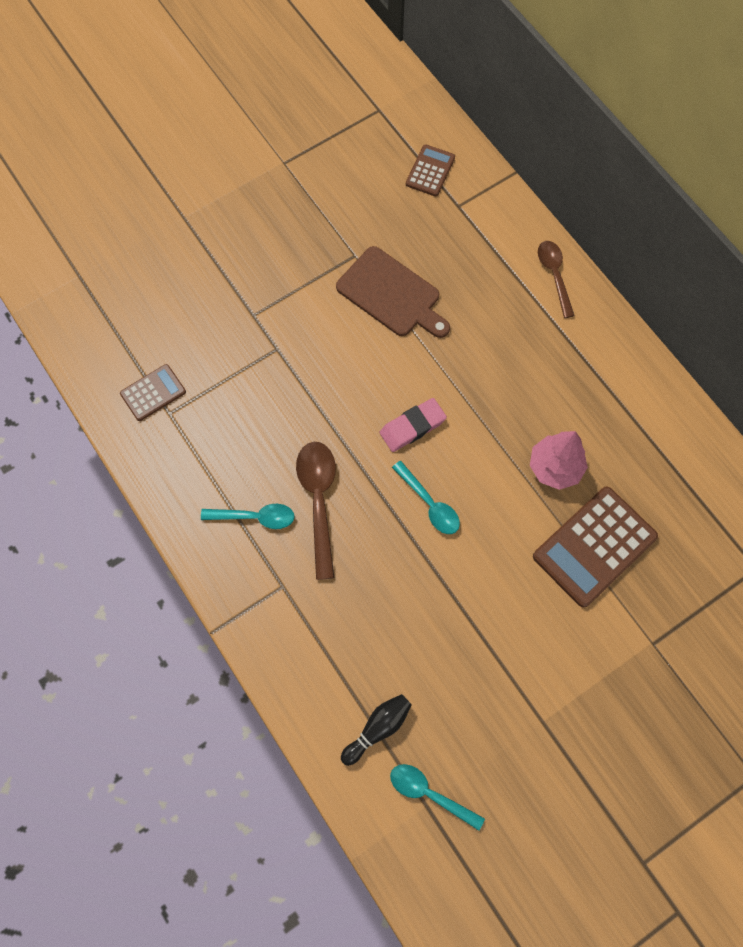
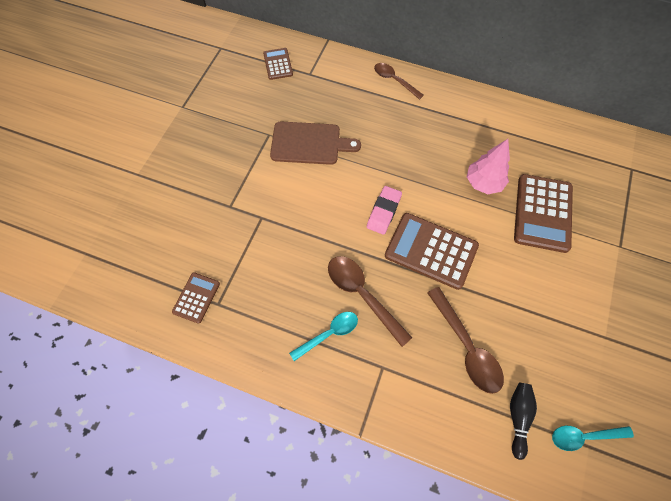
camera: 35 degrees left, 5 degrees down
turquoise spoon [392,461,460,534] -> brown calculator [385,213,479,290]
none -> brown spoon [427,287,504,394]

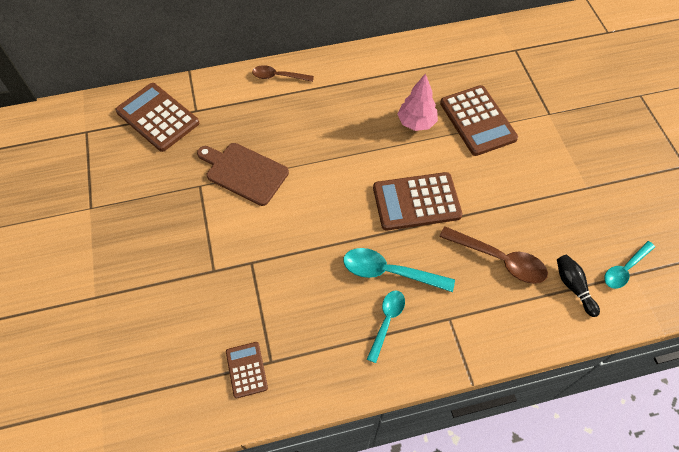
camera: 35 degrees left, 5 degrees down
brown calculator [263,48,293,80] -> brown calculator [115,83,199,152], size x1.84
brown cutting board [270,122,361,165] -> brown cutting board turned 120 degrees counterclockwise [197,143,289,206]
brown spoon [328,256,413,347] -> turquoise spoon [343,248,455,292]
pink eraser [367,186,402,235] -> none

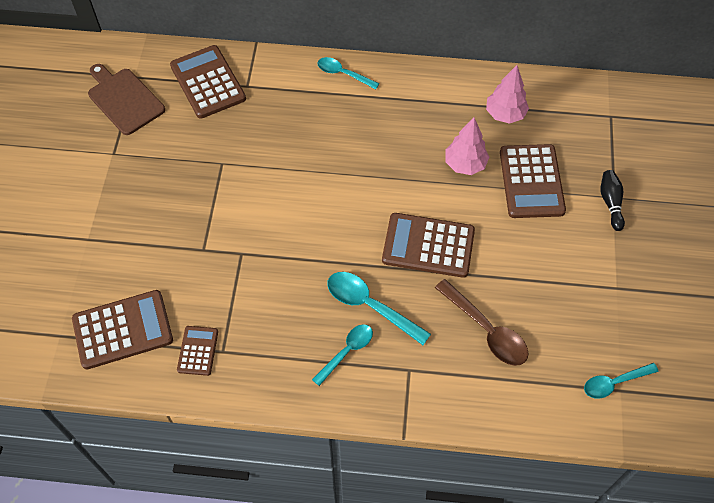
camera: 20 degrees right, 0 degrees up
brown cutting board [197,143,289,206] -> brown cutting board moved to [88,64,165,135]
brown spoon [252,65,314,82] -> turquoise spoon [317,57,379,89]
black bowling pin [557,254,600,317] -> black bowling pin moved to [601,170,625,231]
none -> brown calculator [72,290,173,369]
none -> pink tree [486,65,529,124]

